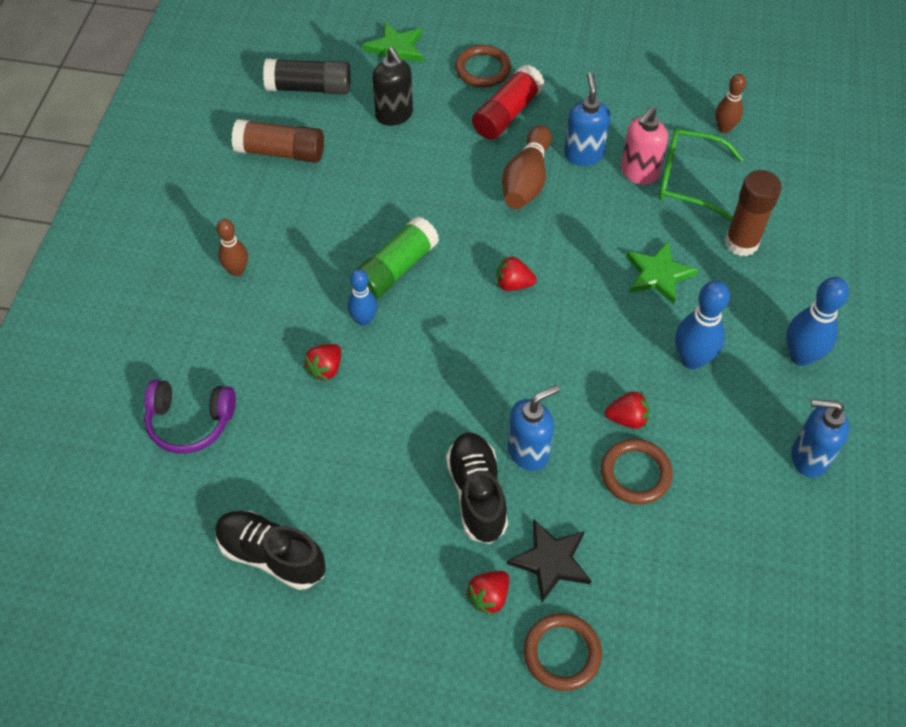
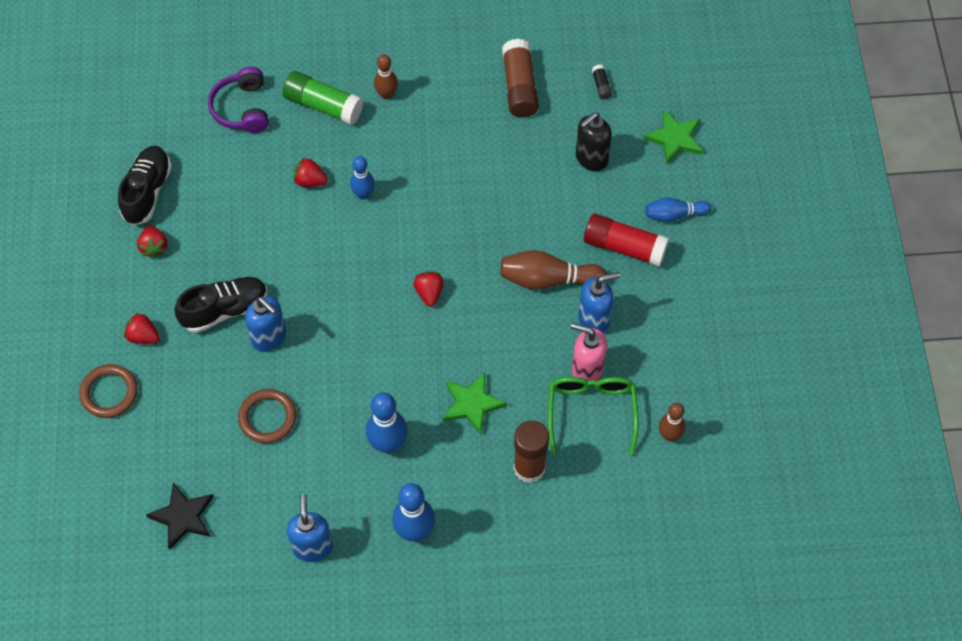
camera: 75 degrees right, 5 degrees up
black glue stick [263,59,351,95] -> black glue stick [592,65,612,100], size x0.45
green glue stick [356,216,439,299] -> green glue stick moved to [283,71,363,125]
brown ring [455,45,511,87] -> blue bowling pin [645,197,711,222]
black star [507,520,591,602] -> black star moved to [146,483,213,550]
red strawberry [605,391,650,429] -> red strawberry moved to [137,225,167,258]

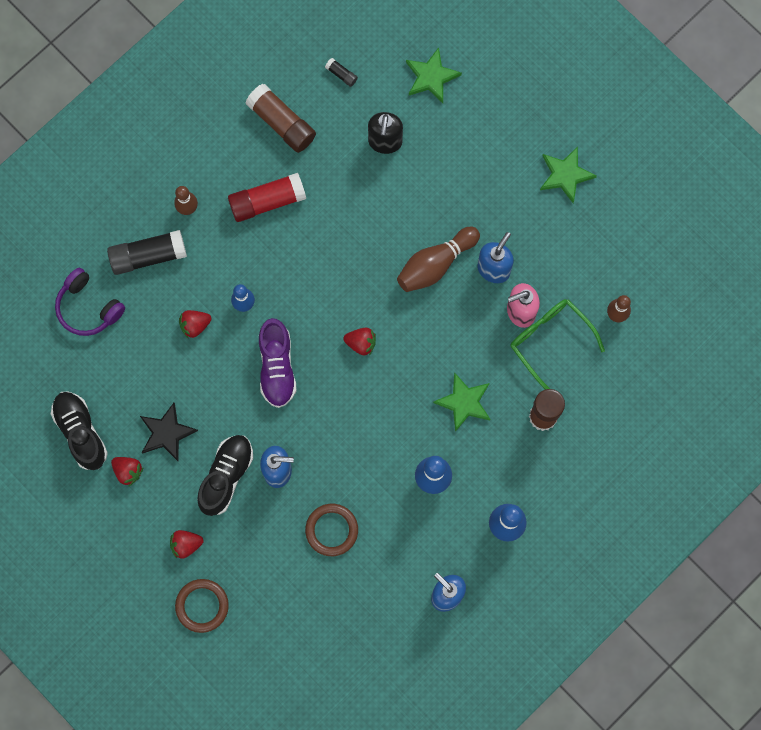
camera: 40 degrees left, 15 degrees up
black star [146,483,213,550] -> black star moved to [140,403,198,461]
green glue stick [283,71,363,125] -> black glue stick [107,230,187,275]
red strawberry [413,271,444,307] -> red strawberry turned 150 degrees clockwise [343,328,376,355]
red glue stick [584,214,669,267] -> red glue stick moved to [228,173,306,222]
blue bowling pin [645,197,711,222] -> none
none -> purple shoe [259,318,296,408]
none -> green star [540,146,597,203]

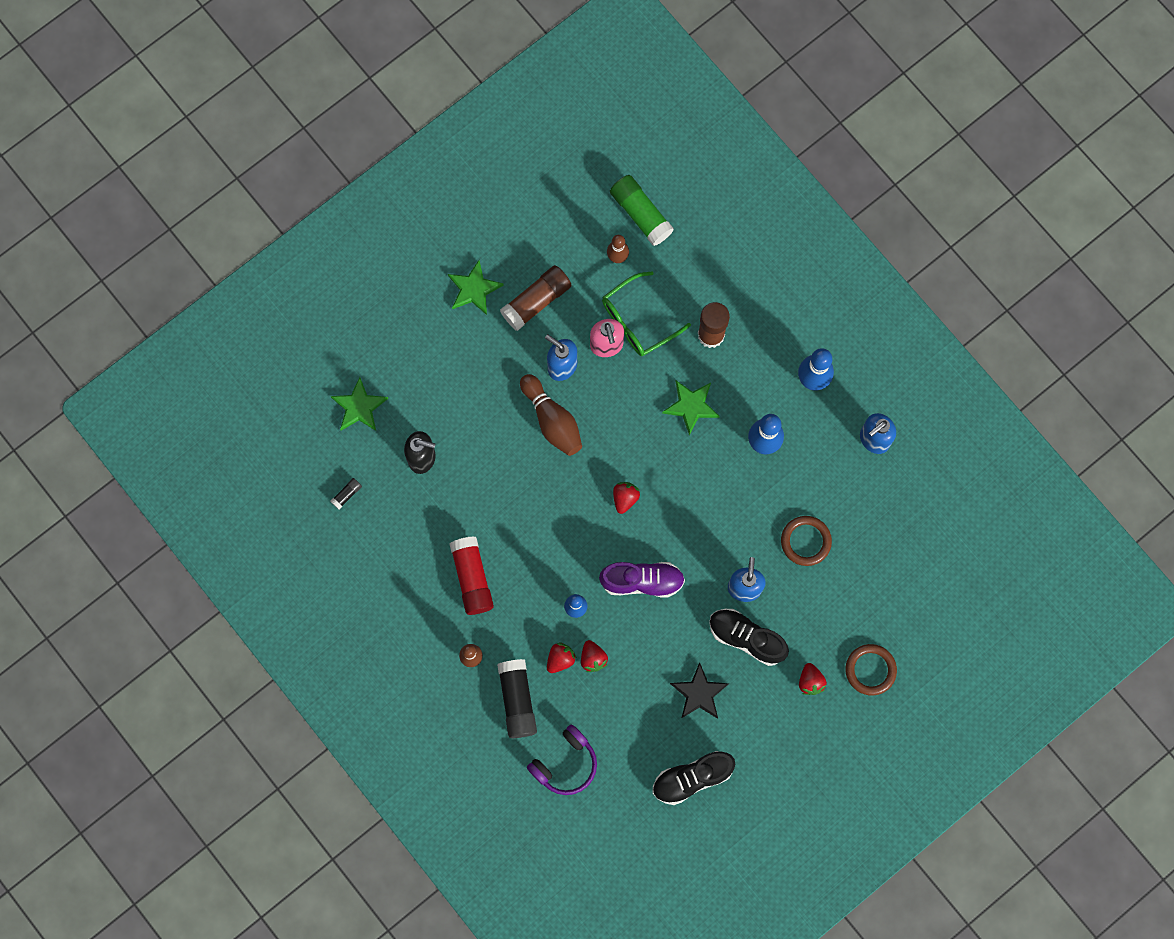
camera: 85 degrees left, 0 degrees up
red strawberry [111,457,144,486] -> red strawberry moved to [547,642,577,673]
brown glue stick [245,84,316,153] -> brown glue stick moved to [500,265,572,331]
none -> green glue stick [610,175,674,246]

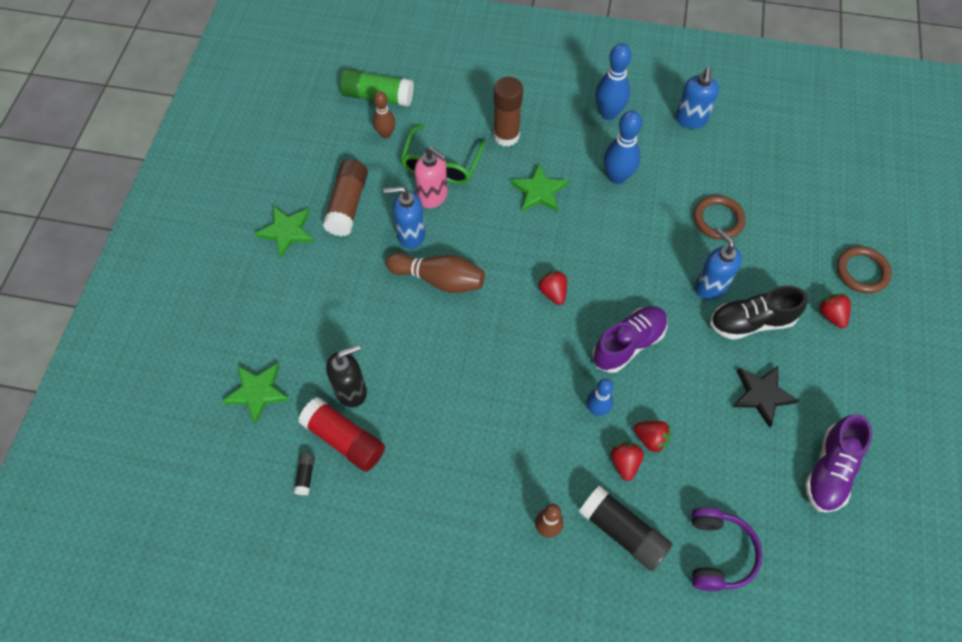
camera: 40 degrees left, 15 degrees down
red glue stick [449,536,494,615] -> red glue stick moved to [298,397,385,472]
black shoe [653,751,735,805] -> purple shoe [805,414,872,513]
red strawberry [799,663,827,695] -> red strawberry turned 150 degrees counterclockwise [818,294,851,328]

